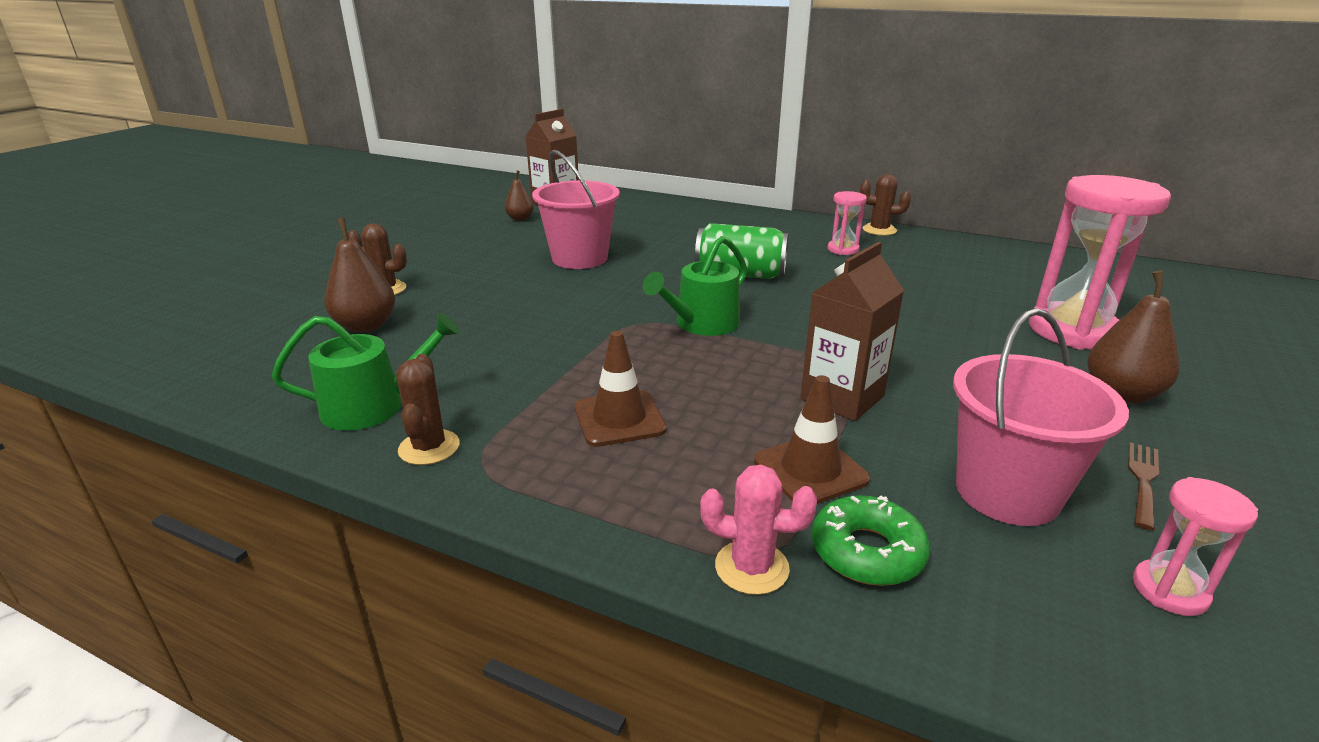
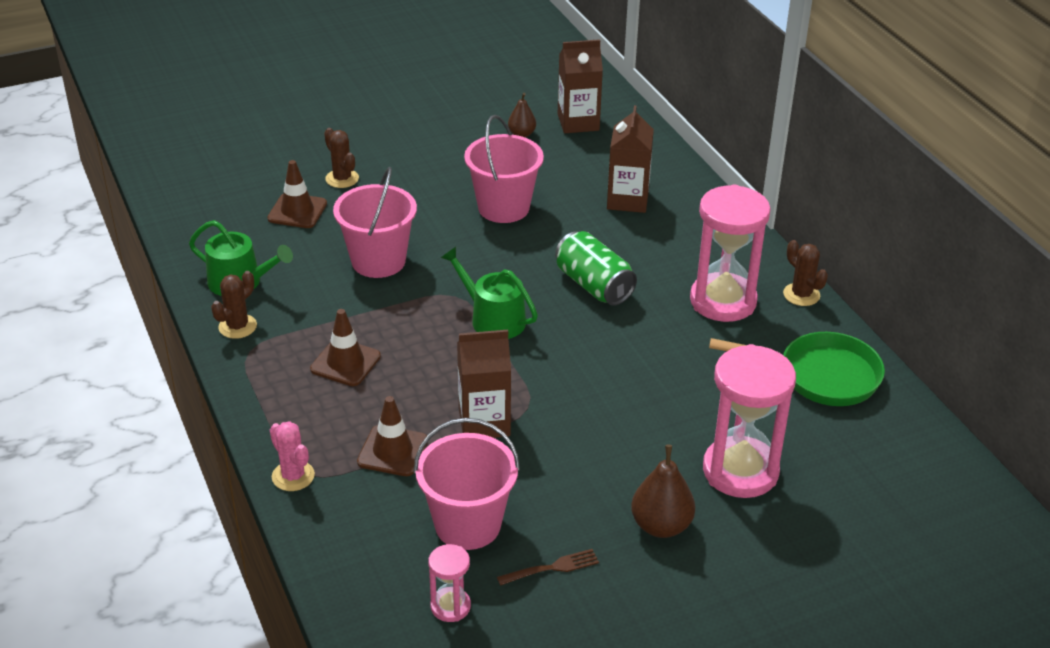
camera: 40 degrees right, 10 degrees up
brown pear [324,218,395,332] -> brown traffic cone [267,160,327,228]
green watering can [643,236,747,336] -> green watering can turned 45 degrees clockwise [441,247,538,339]
green donut [812,495,930,586] -> none
pink hourglass [828,191,867,255] -> pink hourglass [690,184,771,322], size x2.08
none -> pink bucket [333,167,417,278]
none -> brown carton [607,105,654,213]
none -> green pan [709,332,885,406]

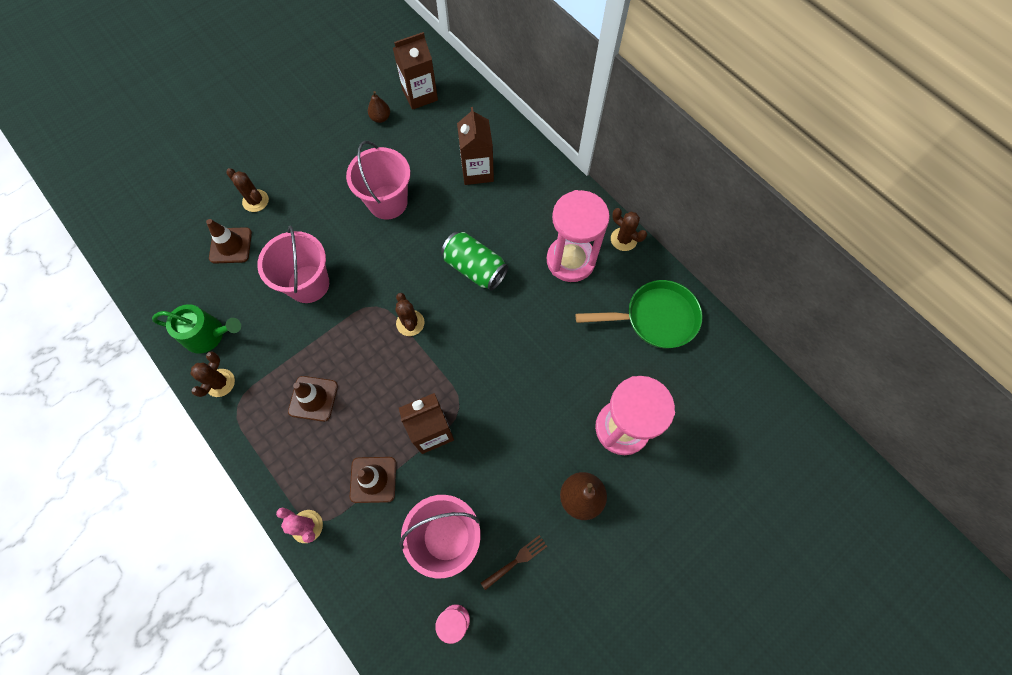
camera: 15 degrees left, 30 degrees up
green watering can [441,247,538,339] -> brown cactus [395,293,425,336]

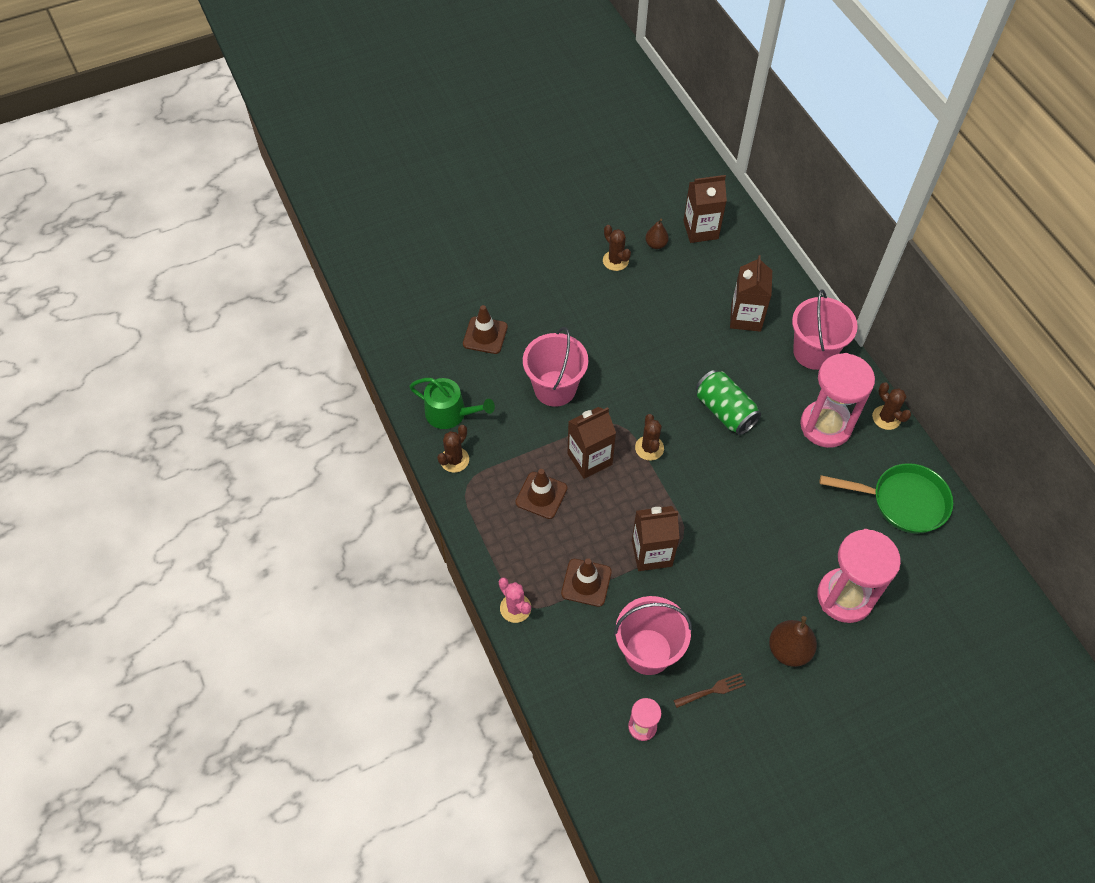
camera: 15 degrees right, 10 degrees down
brown cactus [226,168,269,212] -> brown cactus moved to [603,225,631,271]
pink bucket [346,141,411,219] -> pink bucket moved to [792,289,858,370]
none -> brown carton [567,407,616,479]

